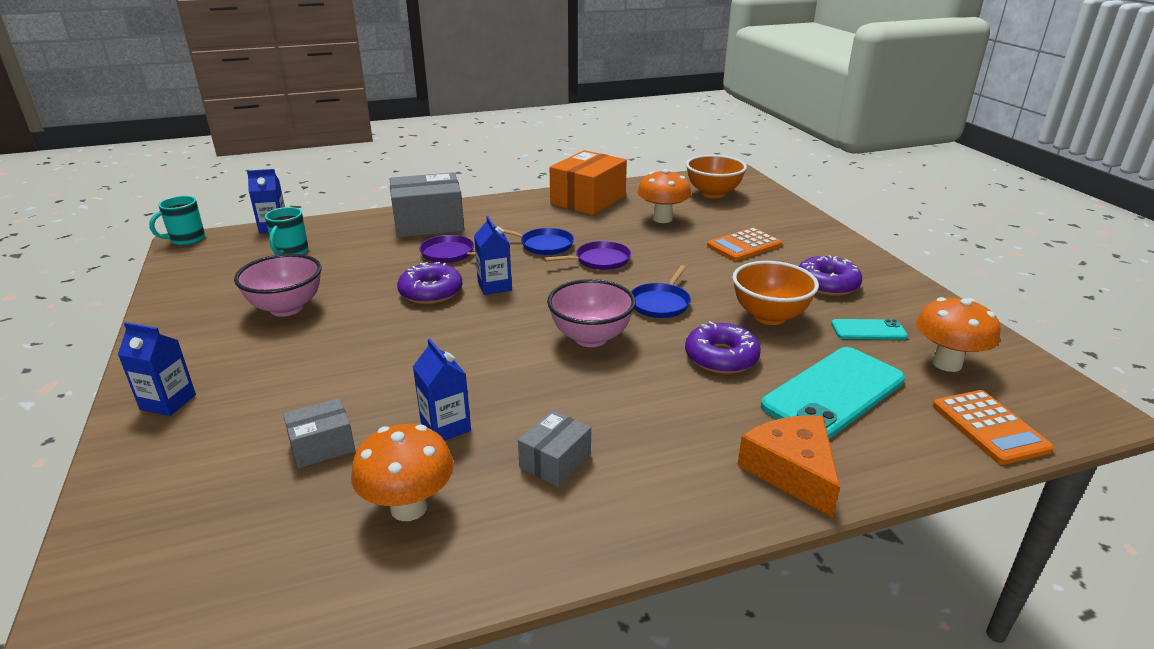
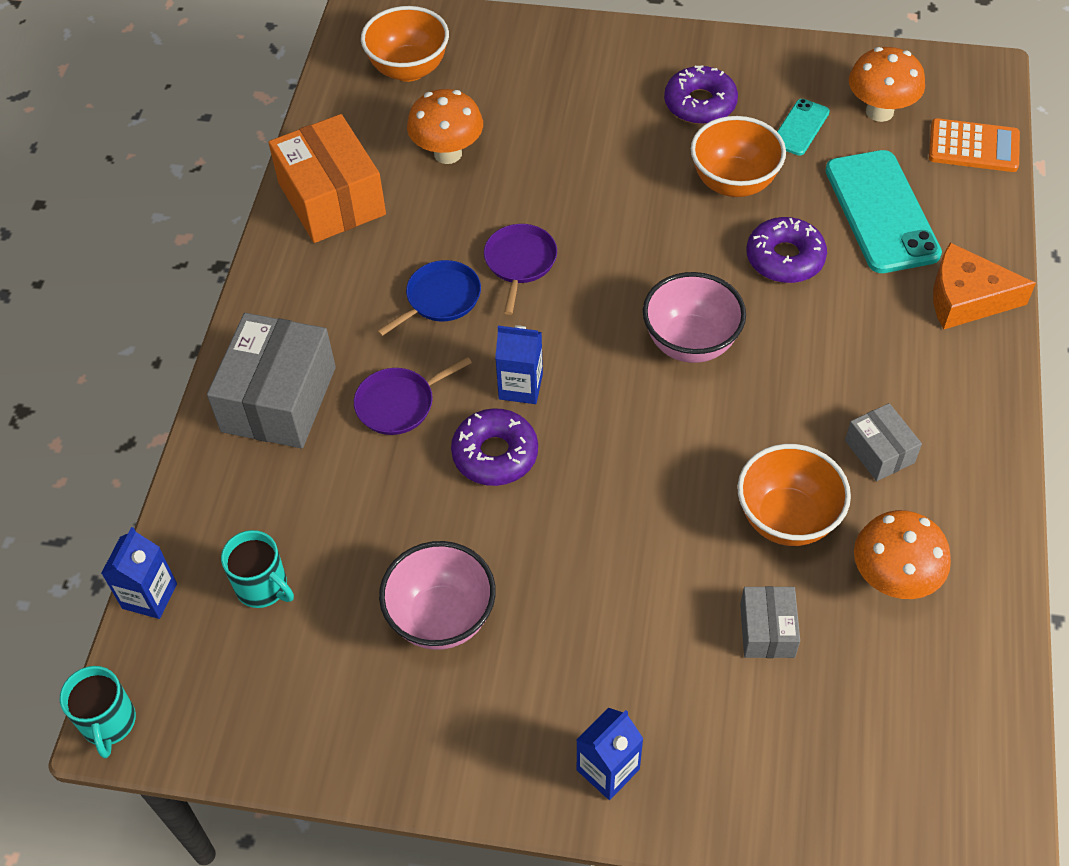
camera: 60 degrees left, 25 degrees up
blue carton [413,338,471,441] -> orange bowl [737,444,851,546]
blue pan [631,265,691,318] -> none
orange calculator [707,227,782,261] -> none

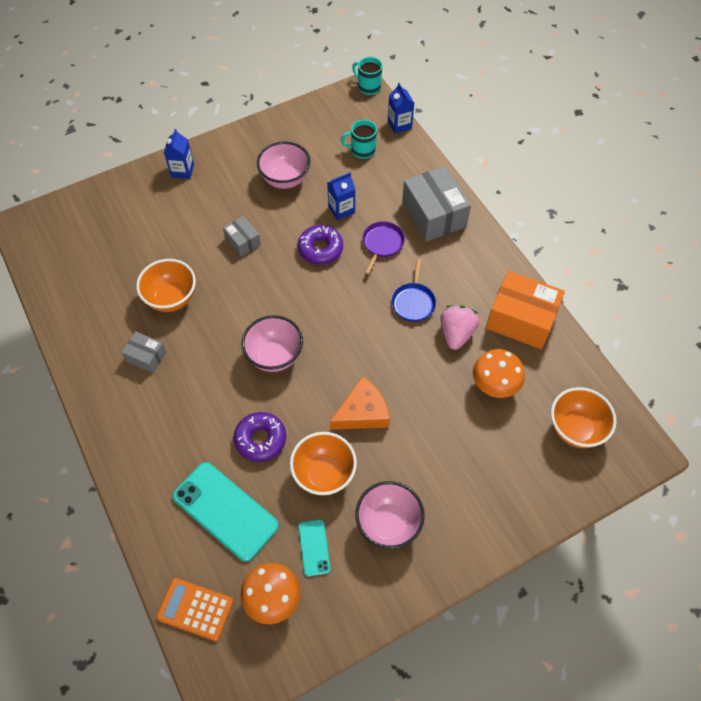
camera: 140 degrees right, 5 degrees up
purple pan [484,224,557,315] -> none
blue carton [495,325,543,404] -> blue carton moved to [327,172,355,220]
purple donut [664,66,738,124] -> pink bowl [355,481,425,549]
grey box [740,586,800,658] -> grey box moved to [223,216,261,257]
orange mushroom [854,510,951,599] -> none
orange calculator [929,118,1020,172] -> orange calculator turned 45 degrees clockwise [156,578,233,641]
orange cheese [933,243,1036,330] -> orange cheese moved to [330,376,390,430]
none -> pink strawberry [440,305,479,350]

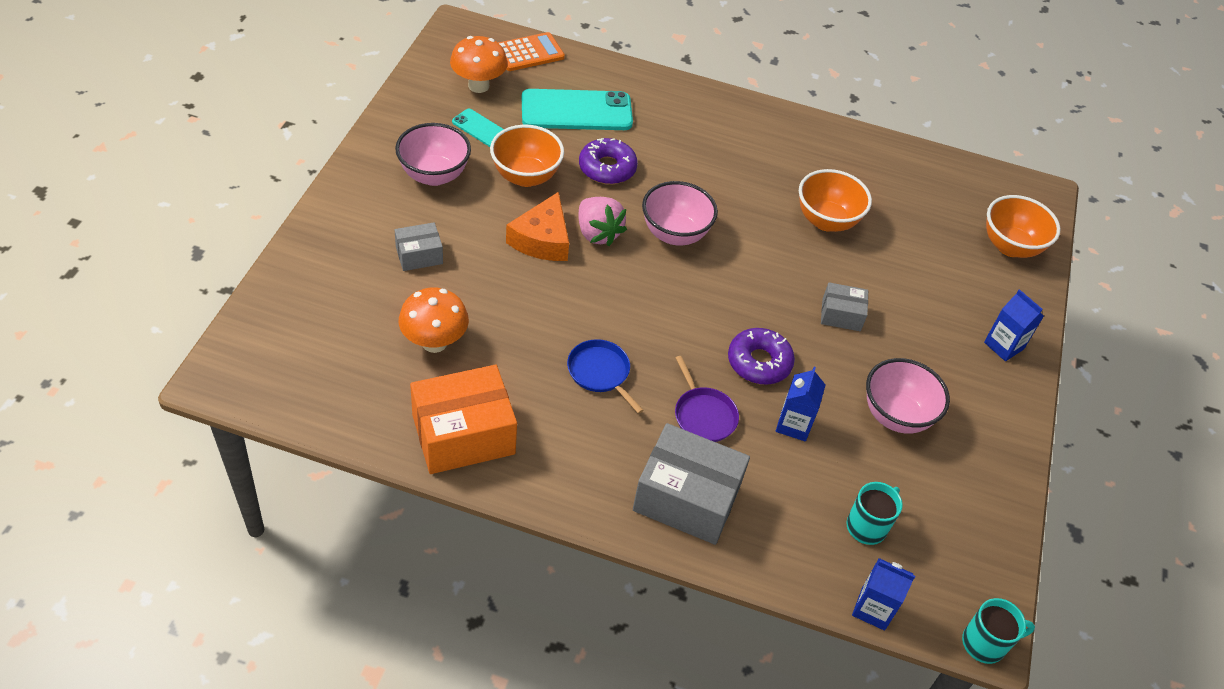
camera: 130 degrees right, 10 degrees down
grey box [121,332,166,373] -> grey box moved to [395,222,443,271]
pink strawberry [440,305,479,350] -> pink strawberry moved to [578,197,627,246]
orange bowl [551,387,617,448] -> orange bowl moved to [986,195,1060,258]

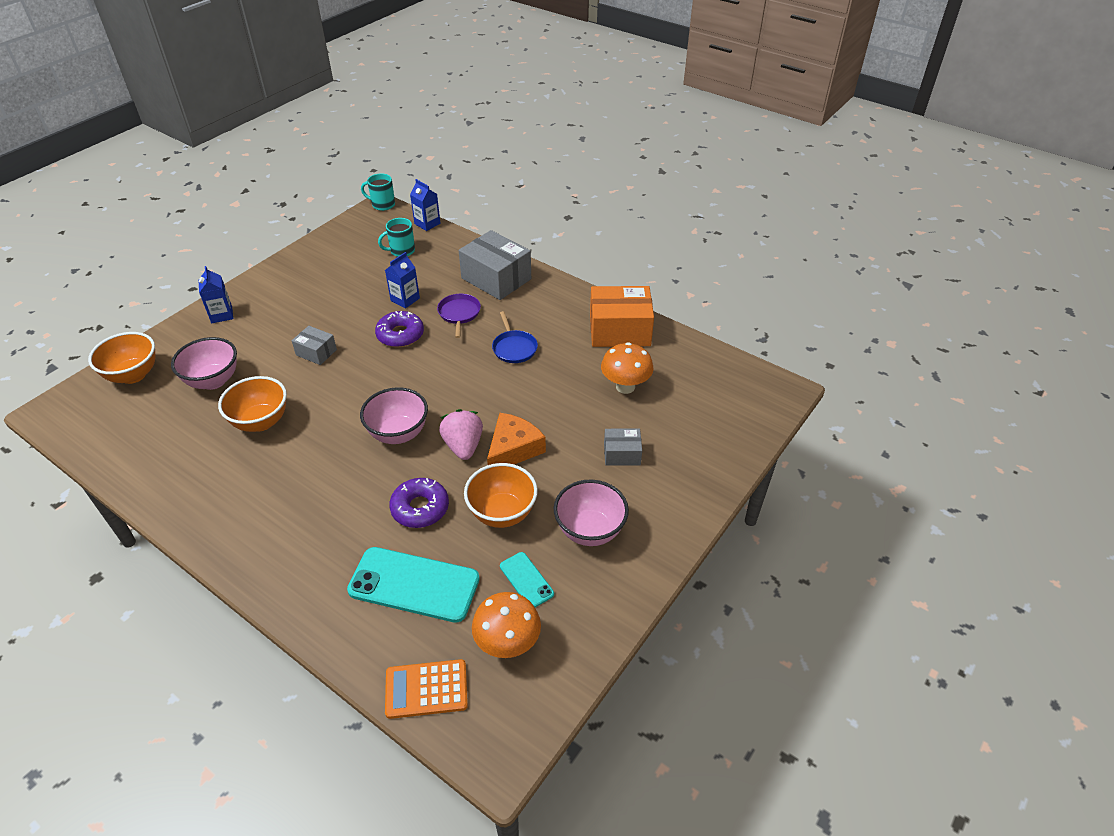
camera: 155 degrees left, 5 degrees down
pink bowl [866,358,950,434] -> pink bowl moved to [171,337,237,390]

